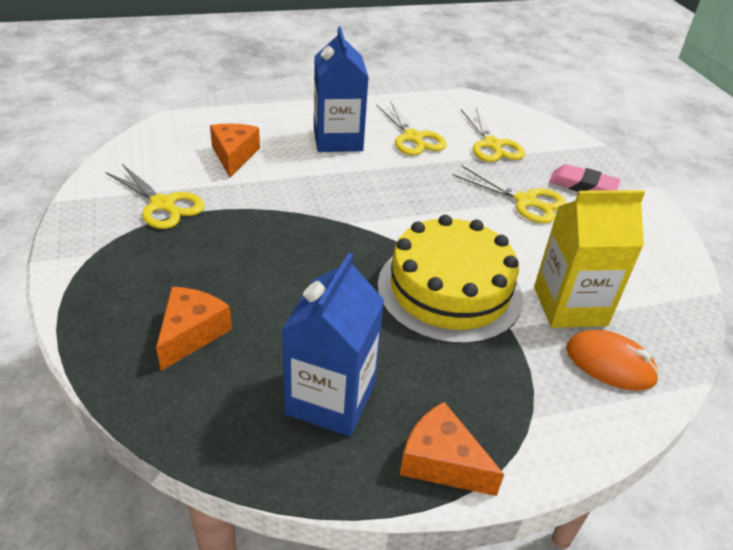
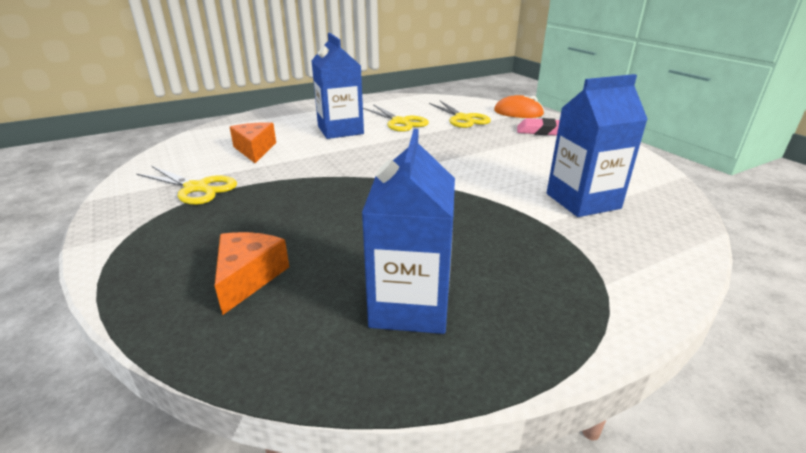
camera: 10 degrees left, 10 degrees down
yellow cake [378,215,523,344] -> none
orange cheese [400,402,504,496] -> none
yellow scissors [453,166,567,223] -> none
yellow carton [534,190,645,328] -> blue carton [547,74,648,217]
orange mouse [566,330,659,391] -> orange mouse moved to [494,95,544,118]

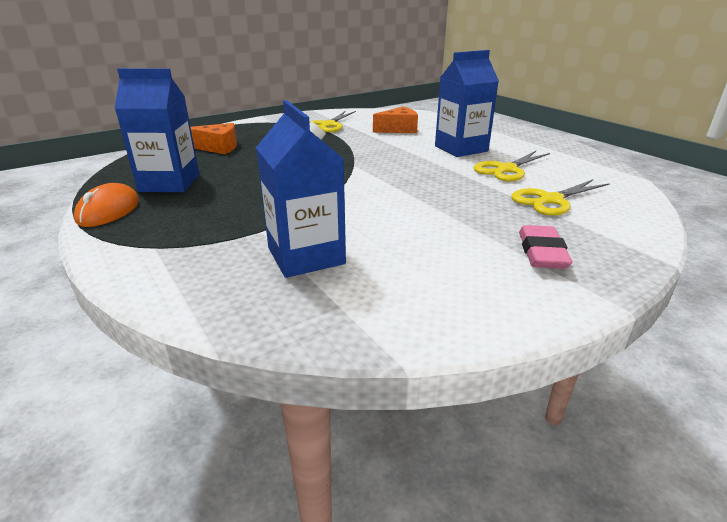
camera: 85 degrees right, 0 degrees up
orange mouse [494,95,544,118] -> orange mouse moved to [74,183,139,227]

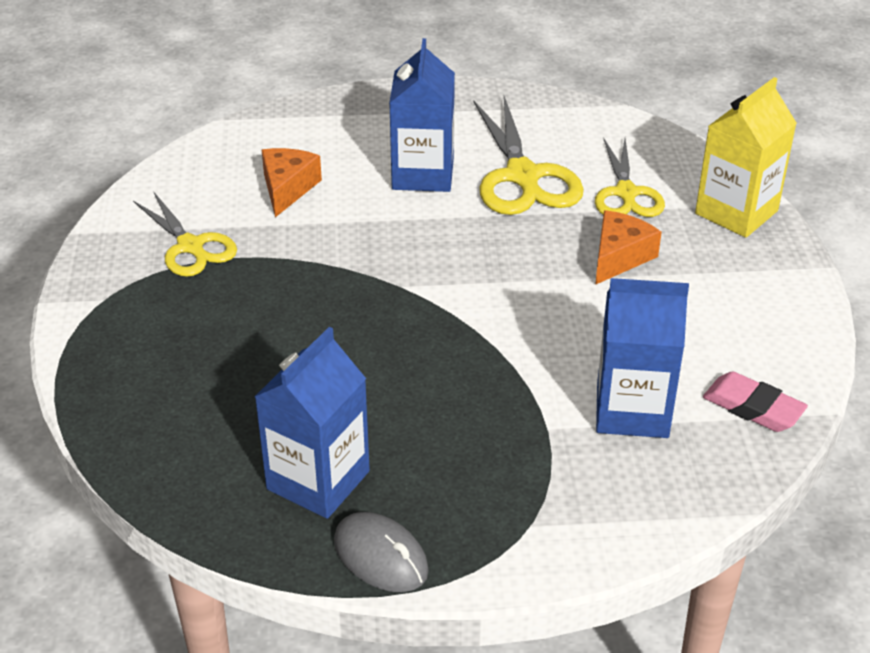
camera: 60 degrees left, 10 degrees up
orange mouse [74,183,139,227] -> grey mouse [334,512,429,592]
orange cheese [190,123,237,154] -> orange cheese moved to [595,210,662,285]
yellow scissors [473,151,550,181] -> yellow scissors [474,96,584,215], size x1.51
pink eraser [519,225,573,269] -> pink eraser moved to [703,371,808,432]
none -> yellow carton [695,77,797,238]

